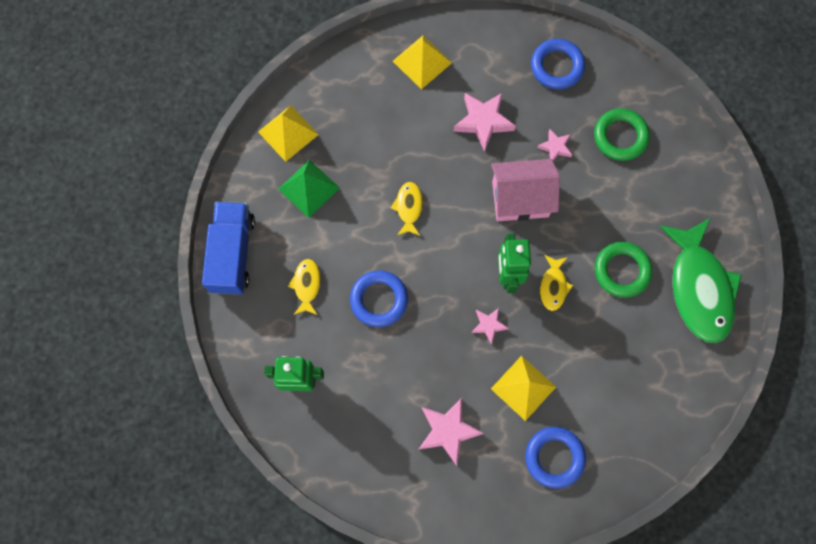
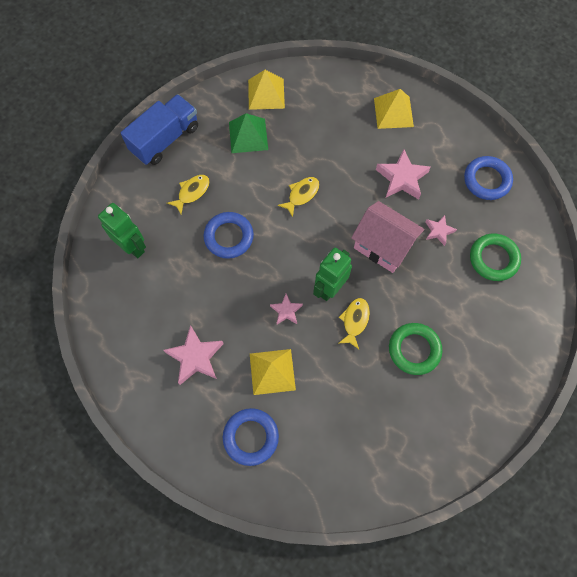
camera: 40 degrees right, 5 degrees down
yellow fish [540,254,573,311] -> yellow fish turned 150 degrees clockwise [339,298,370,349]
green fish [659,218,742,343] -> none

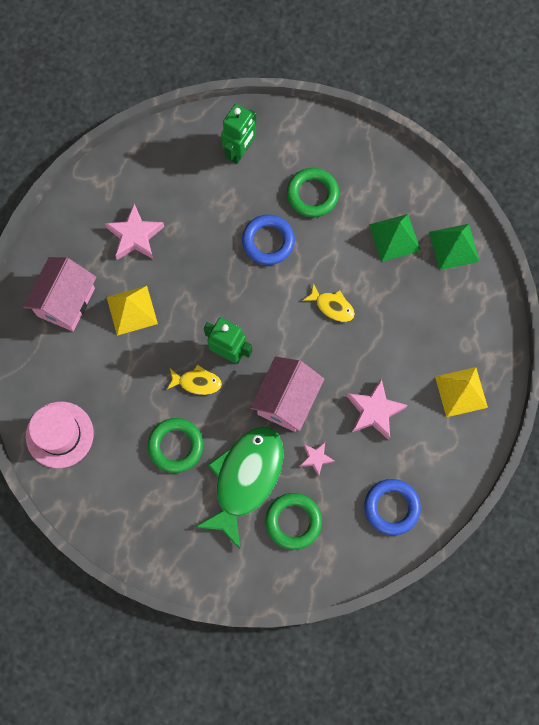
camera: 80 degrees right, 5 degrees up
blue truck [121,94,198,165] -> none
yellow fish [167,175,210,214] -> green ring [287,168,339,217]
blue ring [223,408,279,466] -> pink house [23,257,96,331]
yellow pyramid [248,70,285,110] -> green pyramid [429,224,480,270]
pink star [270,293,303,324] -> none
none -> pink hat [26,402,94,468]
none -> green fish [195,426,284,550]

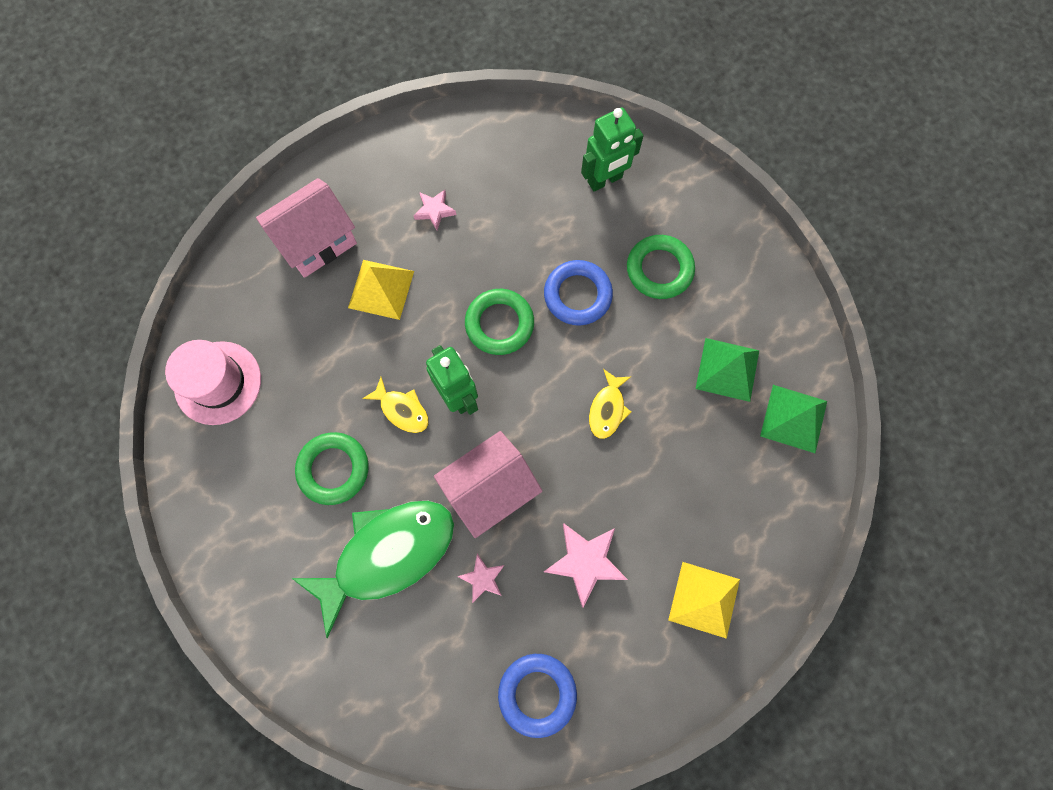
camera: 30 degrees right, 0 degrees up
pink star [105,204,164,260] -> pink star [413,190,456,230], size x0.57
green ring [265,493,322,550] -> green ring moved to [465,289,534,355]
yellow fish [302,283,355,322] -> yellow fish turned 45 degrees clockwise [589,369,631,439]

